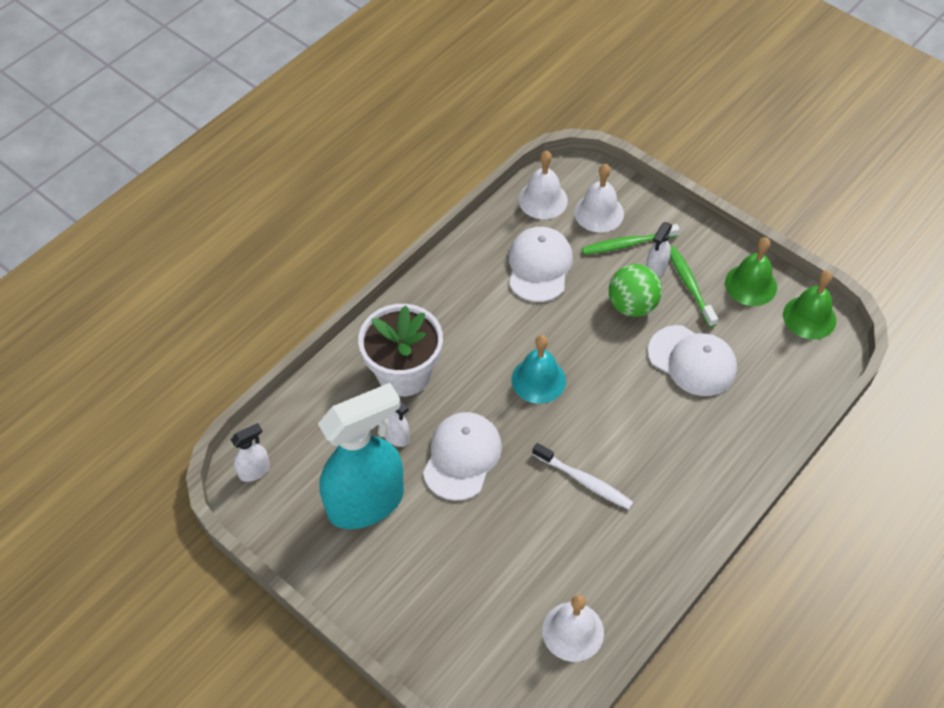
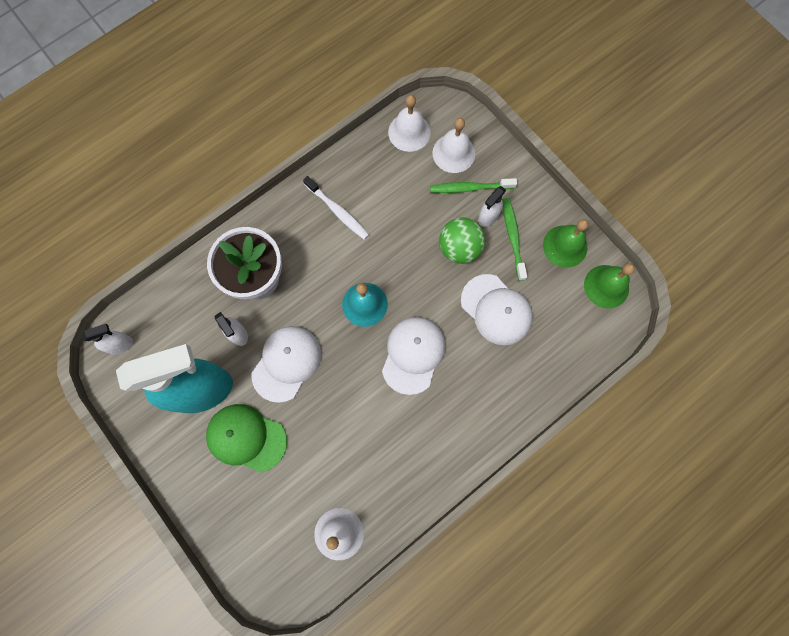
camera: 10 degrees right, 20 degrees up
white cap [509,227,573,302] -> white cap moved to [382,317,446,395]
white toothbrush [532,443,634,509] -> white toothbrush moved to [303,176,369,240]
none -> green cap [206,404,287,472]

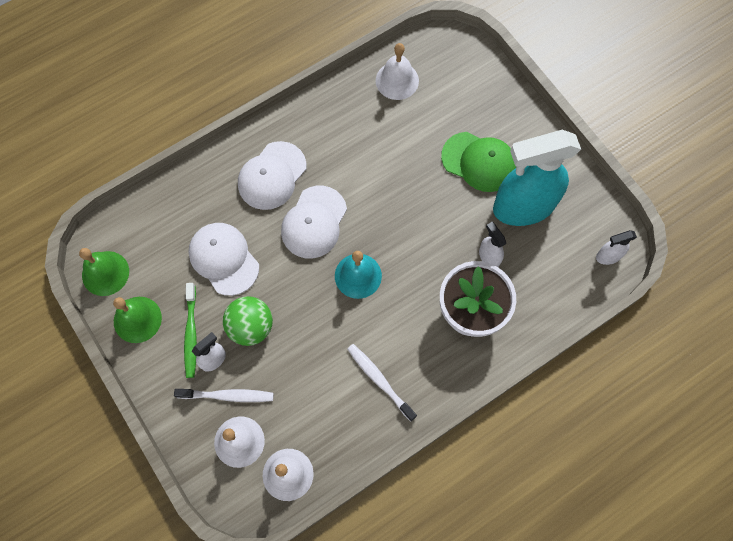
camera: 175 degrees left, 5 degrees down
white cap [251,326,321,403] -> white cap moved to [238,141,306,210]
green toothbrush [430,178,517,193] -> white toothbrush [174,389,274,402]

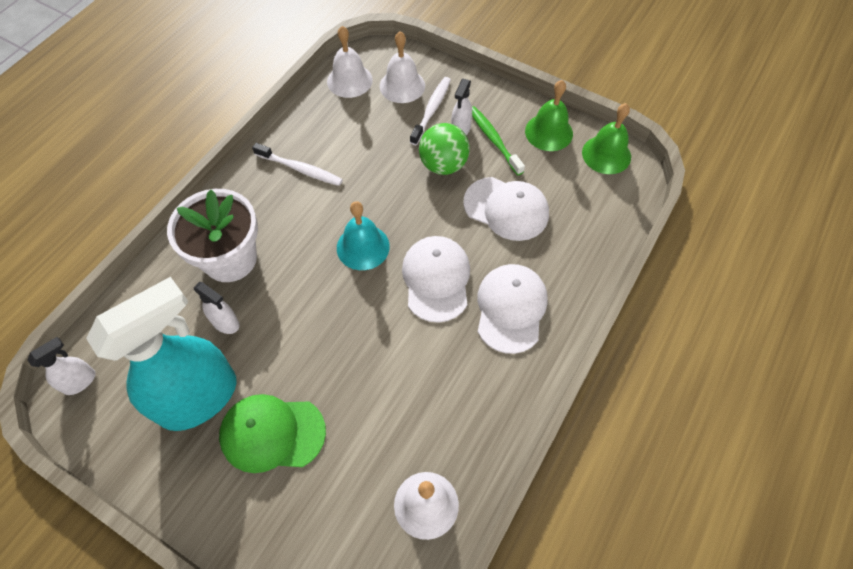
camera: 155 degrees right, 10 degrees down
white toothbrush [174,389,274,402] -> white toothbrush turned 135 degrees clockwise [410,77,451,145]

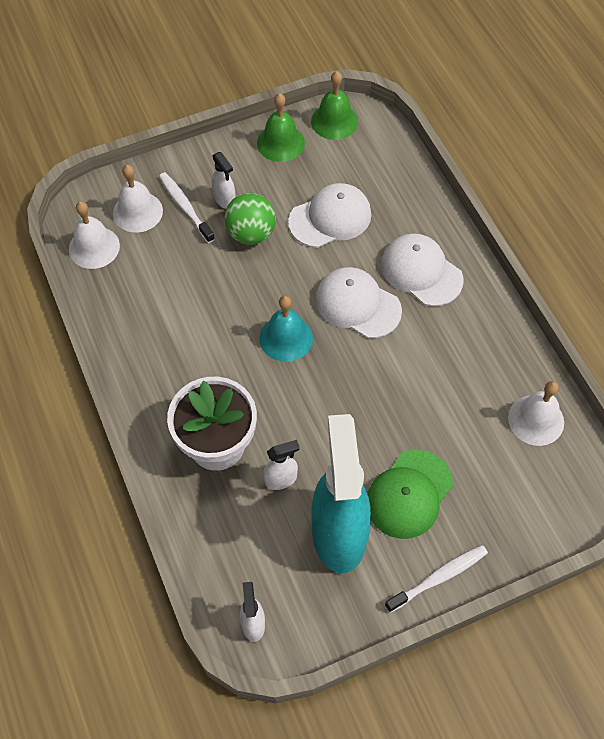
camera: 55 degrees left, 0 degrees up
white toothbrush [252,143,343,186] -> white toothbrush moved to [385,545,488,613]
green toothbrush [472,106,525,175] -> none

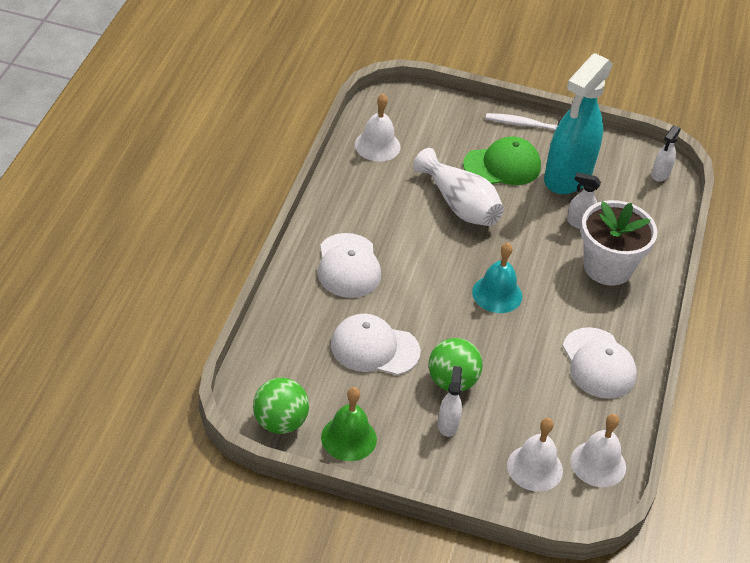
camera: 145 degrees left, 15 degrees down
white toothbrush [159,172,215,243] -> none
green bell [311,71,358,140] -> green ball [253,378,309,434]
white cap [316,267,402,338] -> white cap moved to [563,327,637,399]
none -> white vase [413,148,504,226]

